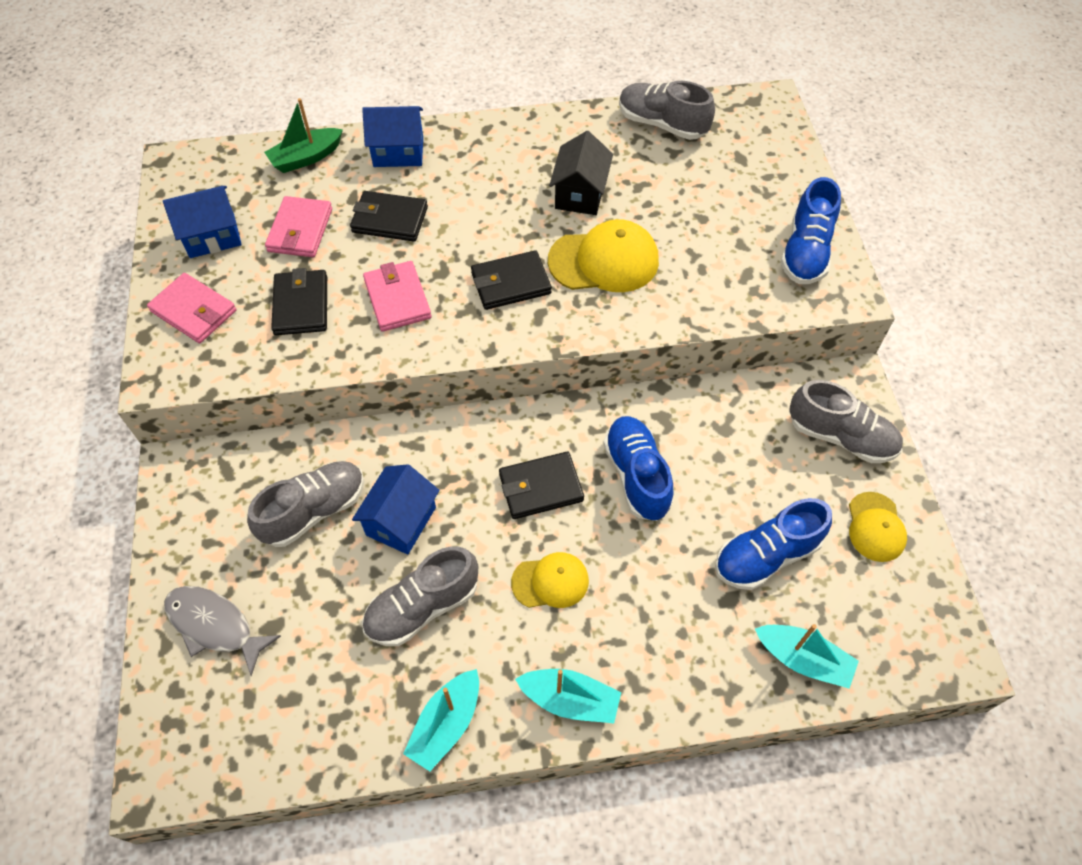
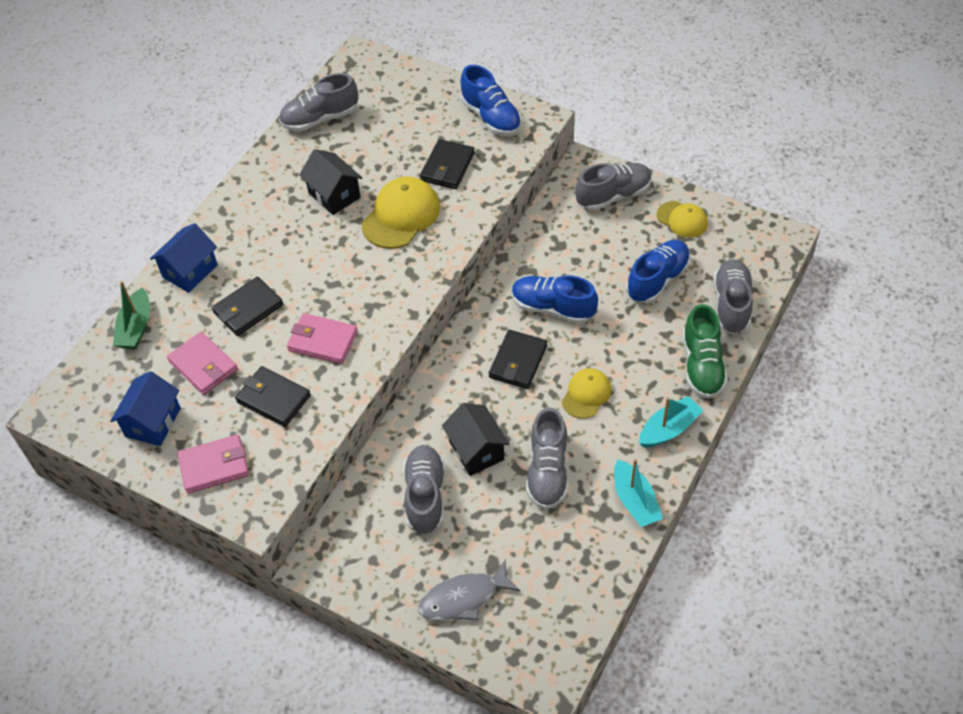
camera: 50 degrees left, 5 degrees down
blue house [352,464,440,555] -> black house [442,403,509,476]
black wallet [471,250,552,310] -> black wallet moved to [420,139,475,189]
blue shoe [715,498,832,590] -> blue shoe turned 150 degrees counterclockwise [627,240,691,304]
turquoise boat [755,624,859,689] -> grey shoe [713,259,753,334]
none -> green shoe [683,304,728,399]

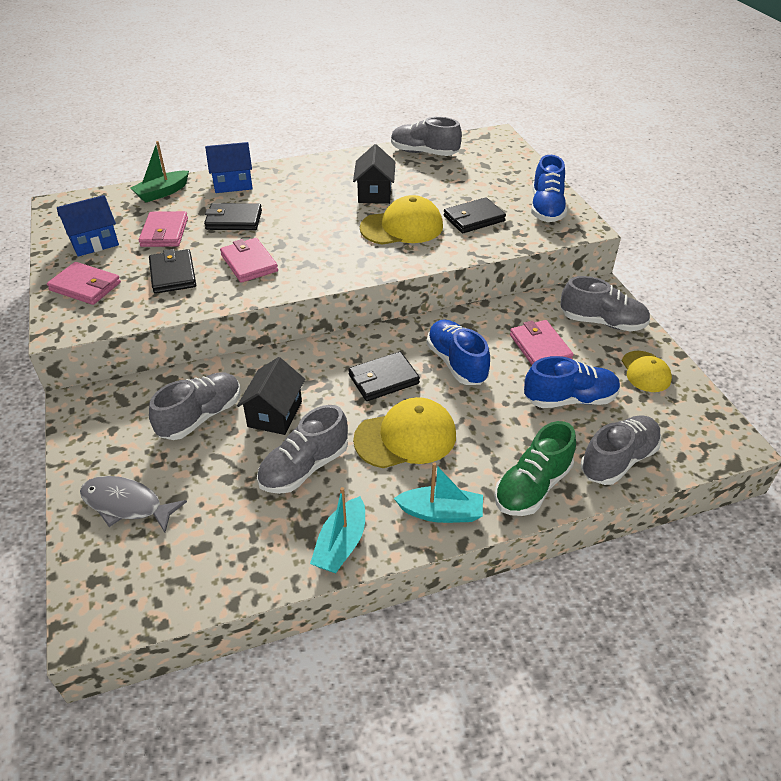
camera: 40 degrees right, 10 degrees down
yellow cap [562,368,611,419] -> yellow cap [353,397,456,468], size x1.63
none -> pink wallet [510,320,574,365]

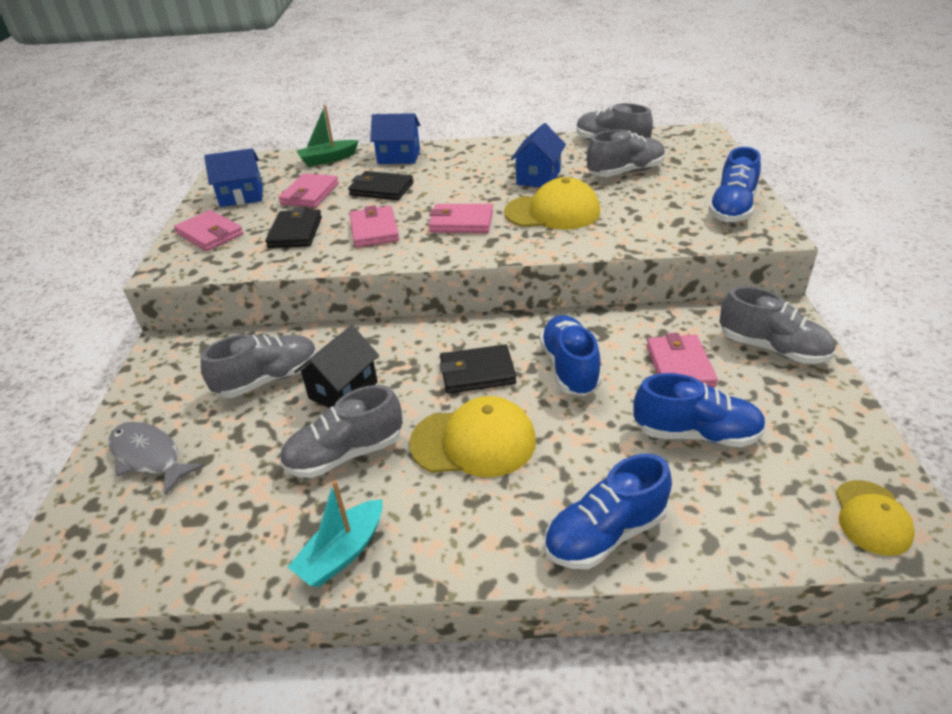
camera: 20 degrees right, 5 degrees down
black house [353,144,395,204] -> blue house [511,123,566,187]
turquoise boat [394,462,483,523] -> none
black wallet [444,197,506,233] -> none
green shoe [494,421,576,516] -> blue shoe [544,454,672,569]
grey shoe [581,415,662,485] -> grey shoe moved to [587,130,665,177]
yellow cap [622,351,672,392] -> yellow cap moved to [836,480,915,556]
none -> pink wallet [429,204,493,233]

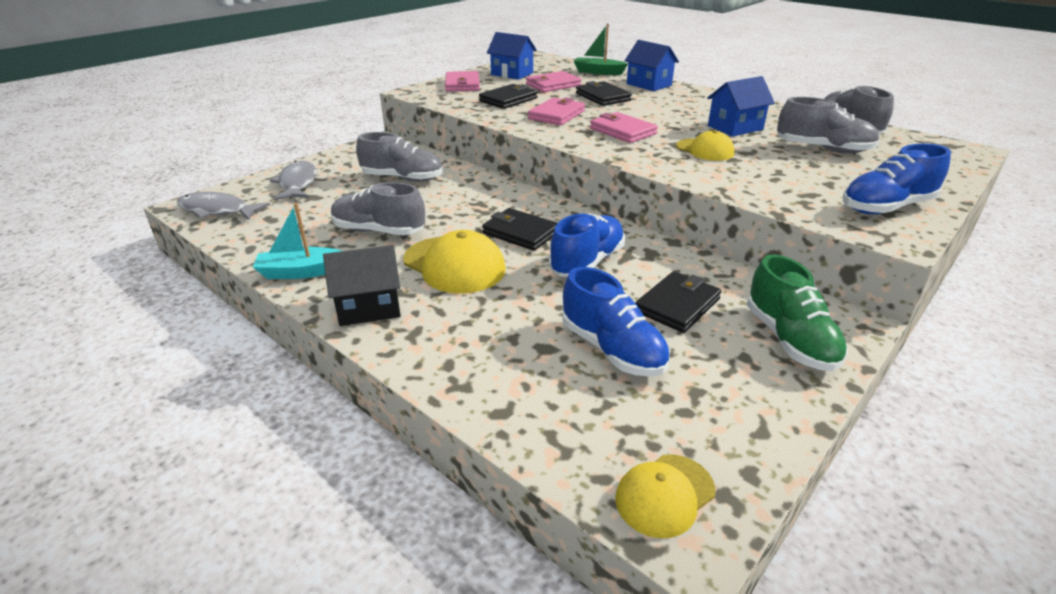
camera: 40 degrees right, 5 degrees down
black house [294,325,379,408] -> black house moved to [323,245,401,326]
yellow cap [504,177,600,230] -> yellow cap [676,130,734,161], size x0.61
blue shoe [544,454,672,569] -> none
pink wallet [647,333,718,387] -> black wallet [636,271,722,333]
grey shoe [719,286,835,364] -> green shoe [747,255,848,371]
none -> grey fish [177,192,270,220]

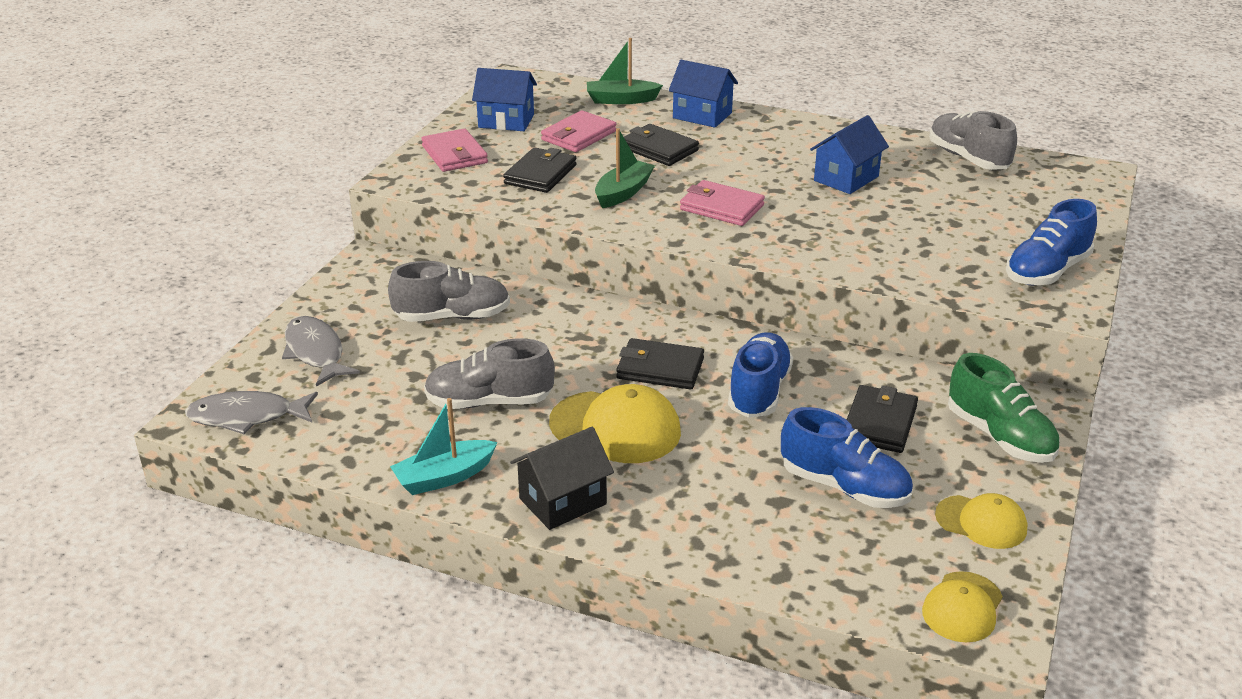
camera: 20 degrees left, 0 degrees up
pink wallet [528,97,585,125] -> green boat [595,128,655,208]
yellow cap [676,130,734,161] -> yellow cap moved to [935,493,1027,549]
grey shoe [777,97,880,153] -> none

